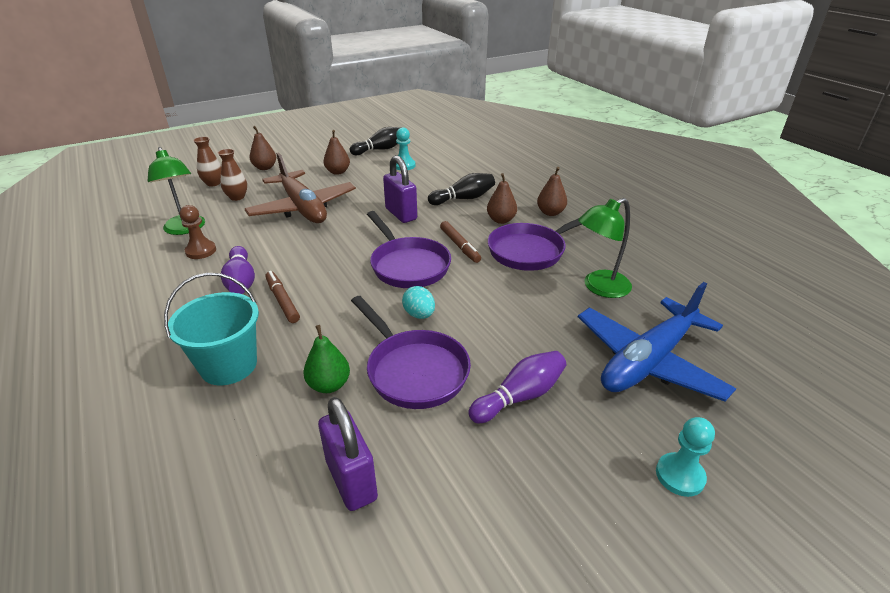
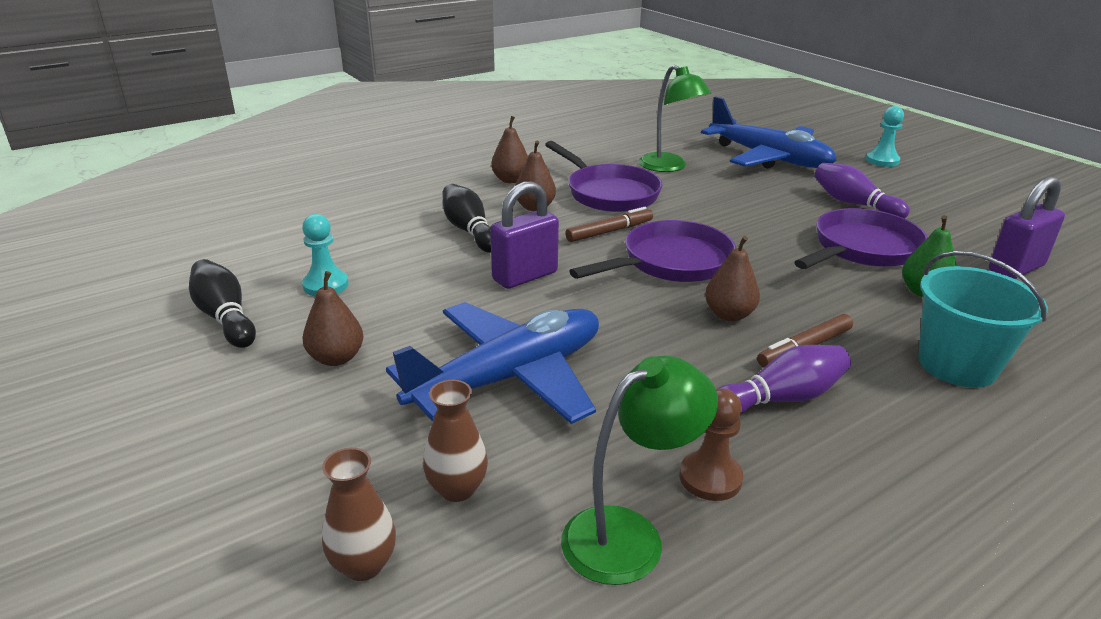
camera: 95 degrees left, 5 degrees down
brown plane [245,152,356,223] -> blue plane [386,302,599,424]
brown pear [249,126,276,170] -> brown pear moved to [705,236,760,321]
turquoise egg [402,286,435,319] -> none

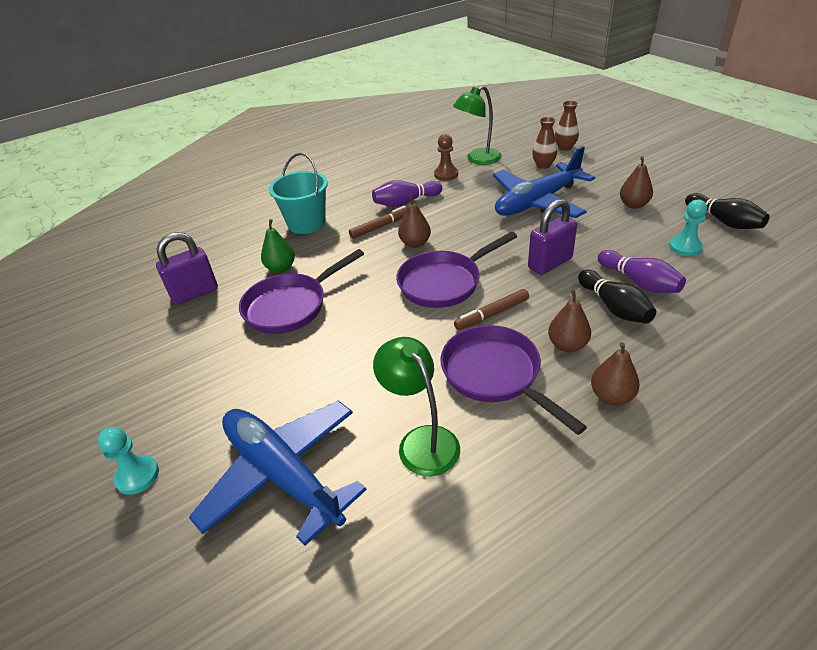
camera: 175 degrees left, 10 degrees up
purple bowling pin [814,163,910,218] -> purple bowling pin moved to [598,250,686,293]

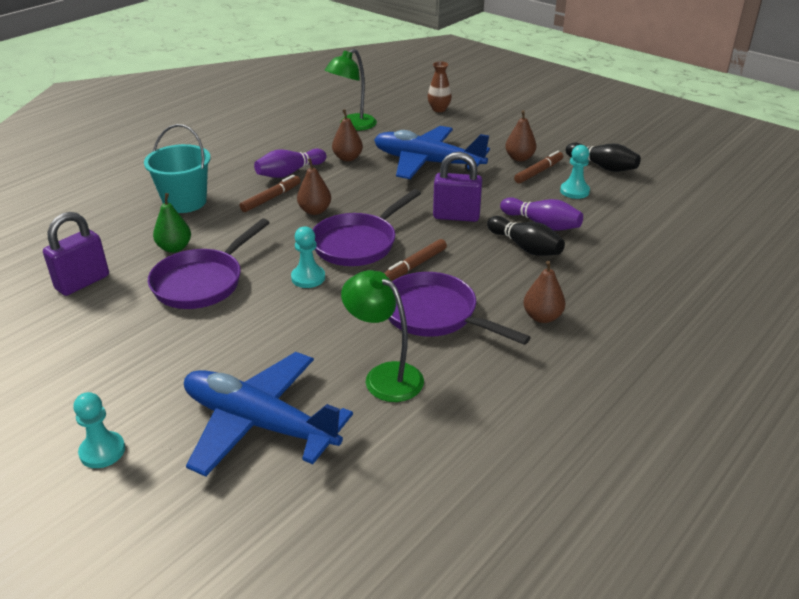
camera: 20 degrees left, 5 degrees down
brown pawn [434,134,458,181] -> none
blue plane [493,146,595,218] -> blue plane turned 75 degrees clockwise [374,126,490,179]
purple padlock [528,199,577,275] -> purple padlock turned 60 degrees clockwise [433,152,482,222]
brown vase [532,117,557,169] -> none
brown pear [548,290,591,352] -> brown pear moved to [332,109,363,161]
none -> turquoise pawn [291,226,325,288]
none -> brown marker [514,151,563,184]

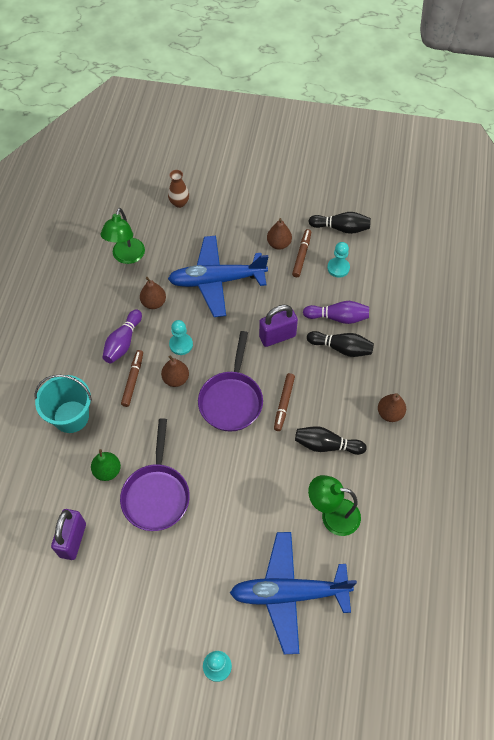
camera: 30 degrees left, 25 degrees up
turquoise pawn [291,226,325,288] -> turquoise pawn moved to [169,320,193,355]
purple pan [388,272,531,345] -> black bowling pin [295,426,367,455]

